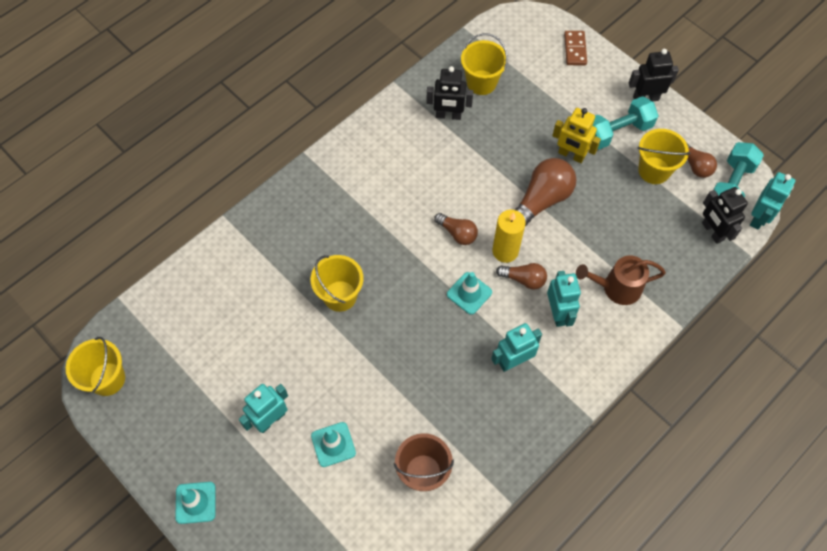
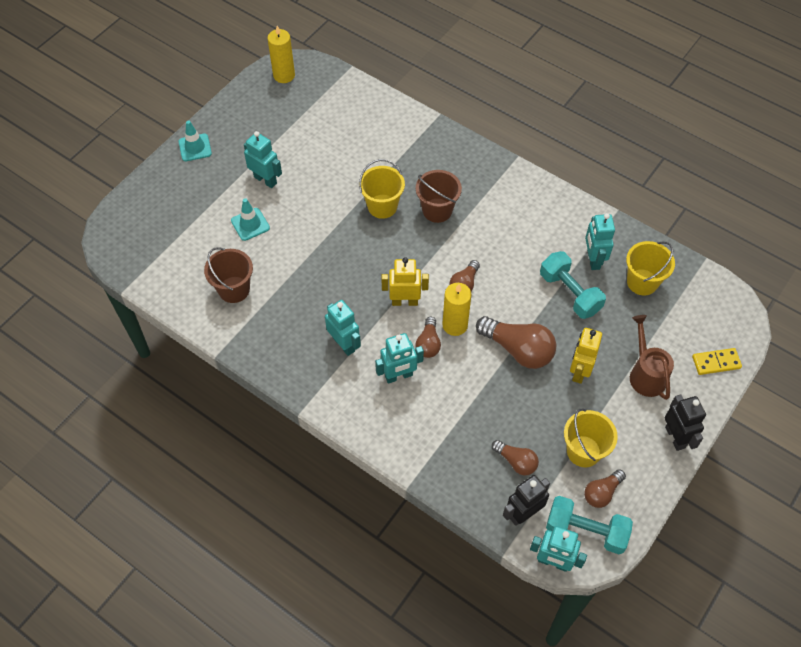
camera: 80 degrees right, 5 degrees down
yellow bucket [66,337,125,396] -> yellow candle [268,26,295,83]
black robot [426,66,473,120] -> turquoise robot [585,213,615,270]
turquoise traffic cone [447,272,492,315] -> yellow robot [381,257,429,306]
brown domino [564,31,587,65] -> yellow domino [692,348,742,375]
brown watering can [576,256,666,305] -> brown watering can moved to [630,315,674,400]
turquoise dumbbell [593,96,659,150] -> turquoise dumbbell moved to [540,251,606,319]
none -> brown bucket [416,170,462,223]
none -> brown light bulb [492,440,539,475]

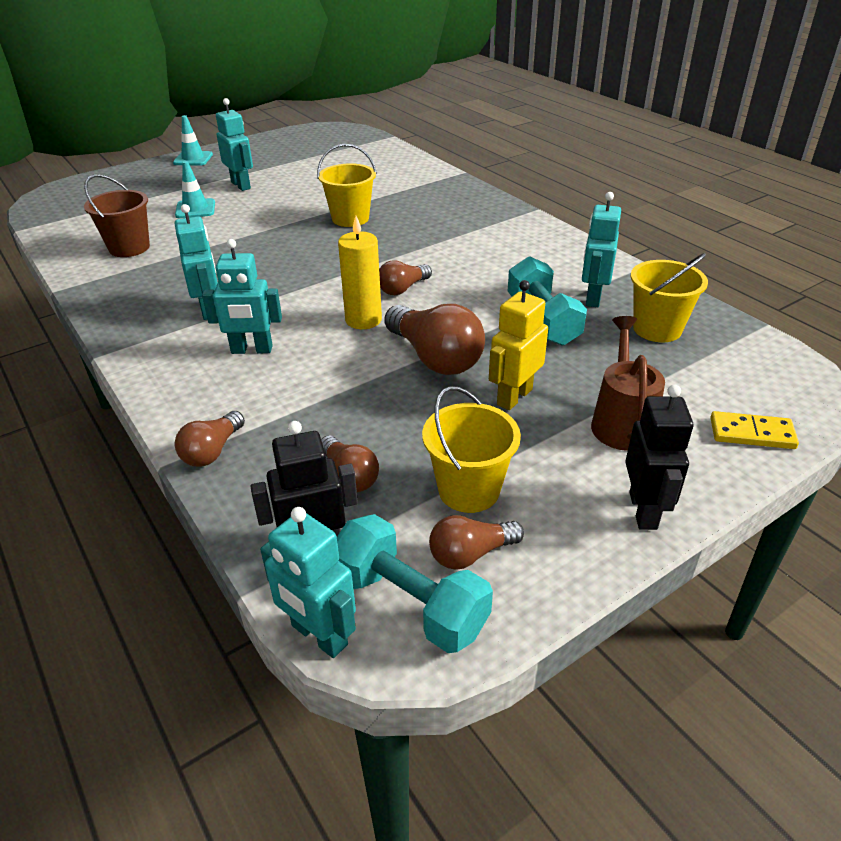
camera: 20 degrees right, 20 degrees down
yellow candle [268,26,295,83] -> none
yellow robot [381,257,429,306] -> none
brown light bulb [415,317,441,358] -> brown light bulb moved to [175,411,245,467]
brown bucket [416,170,462,223] -> none

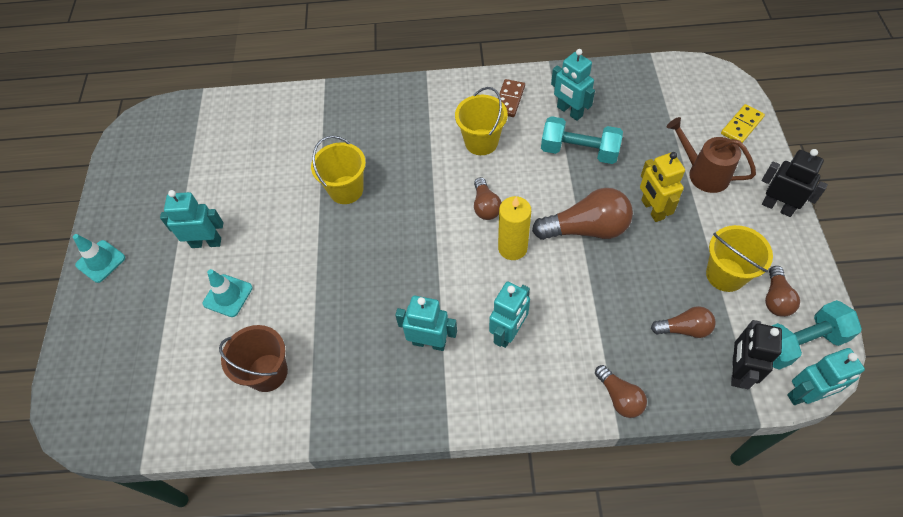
camera: 55 degrees left, 20 degrees up
yellow bucket [631,253,708,342] -> yellow bucket moved to [455,87,508,155]
none -> brown domino [499,79,525,117]

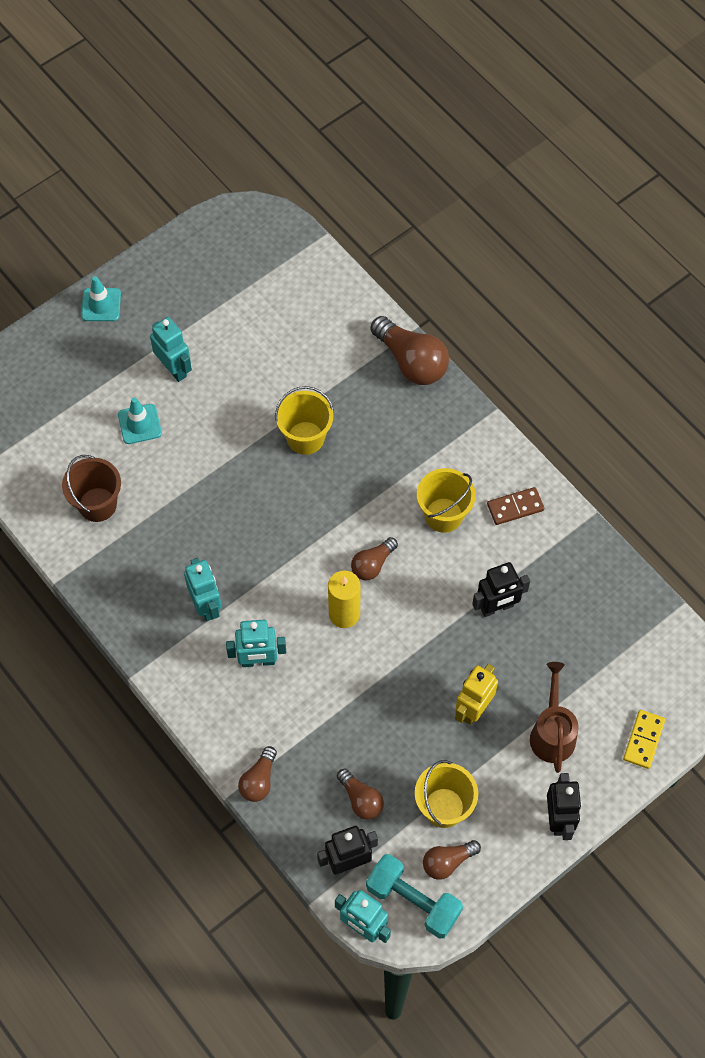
camera: 50 degrees right, 5 degrees up
brown light bulb [532,188,633,240] -> brown light bulb moved to [370,316,449,385]
turquoise dumbbell [541,116,623,164] -> black robot [472,562,530,617]
turquoise robot [551,49,595,121] -> none
yellow domino [721,104,765,143] -> yellow domino turned 75 degrees counterclockwise [623,710,665,769]

